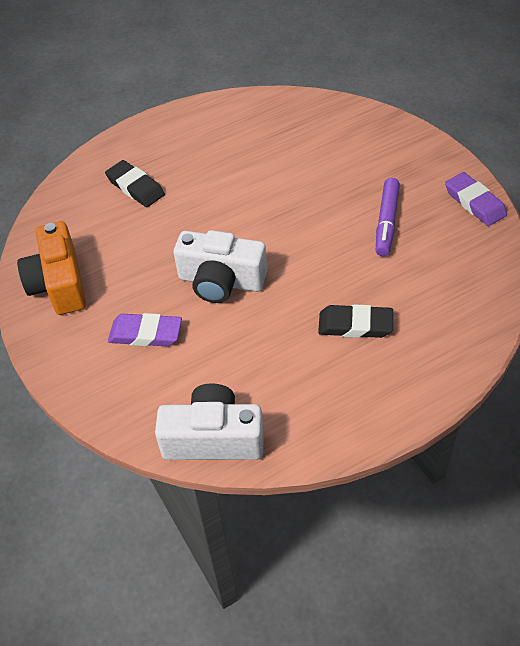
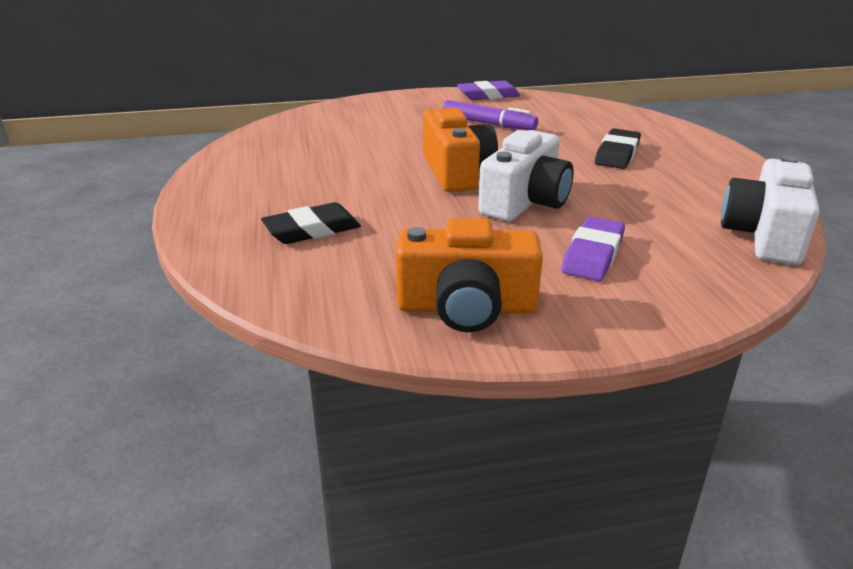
camera: 75 degrees left, 20 degrees down
none -> orange camera [423,108,498,192]

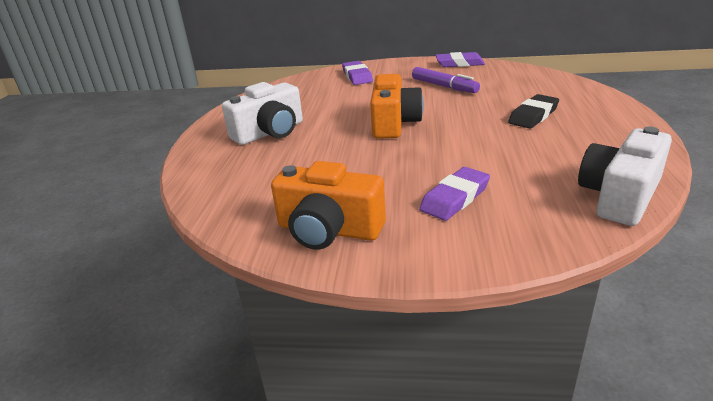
camera: 20 degrees right, 0 degrees up
black eraser [261,202,361,244] -> none
white camera [478,130,574,221] -> white camera moved to [222,82,303,145]
none -> purple eraser [342,61,373,85]

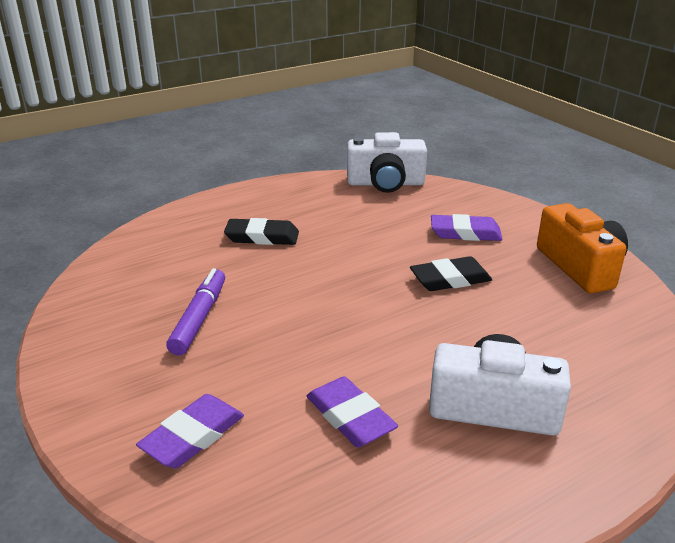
camera: 130 degrees left, 0 degrees up
orange camera [370,74,424,139] -> none
purple eraser [436,52,485,67] -> purple eraser moved to [307,376,398,447]
none -> black eraser [410,256,492,291]

